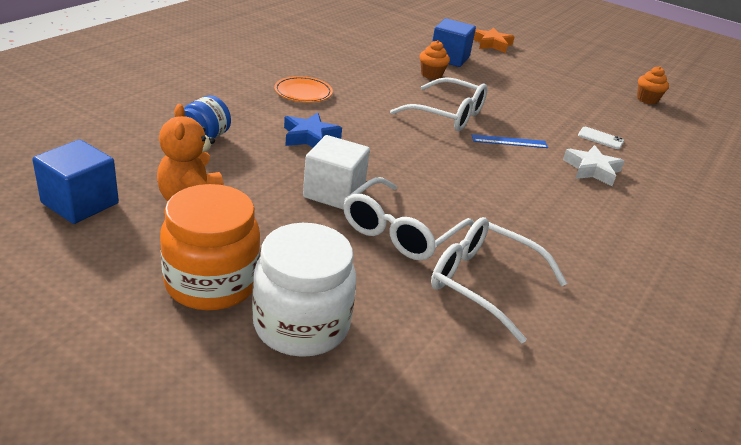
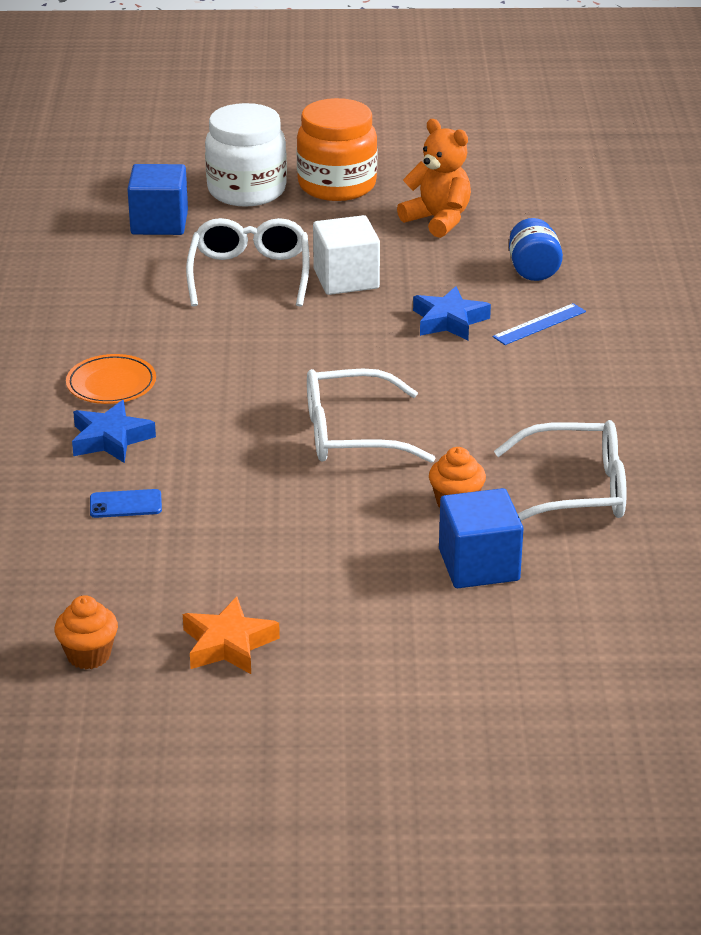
camera: 150 degrees right, 0 degrees up
blue cube [32,139,119,224] -> blue cube moved to [127,164,188,235]
orange plate [274,76,333,103] -> orange plate moved to [66,354,156,404]
white glasses [431,217,567,344] -> white glasses moved to [494,420,627,521]
blue ruler [472,134,548,148] -> blue ruler moved to [492,303,586,345]
orange star [473,27,515,53] -> orange star moved to [183,596,280,674]
white star [563,145,624,186] -> blue star [72,400,156,463]
white phone [578,127,624,149] -> blue phone [90,489,162,518]

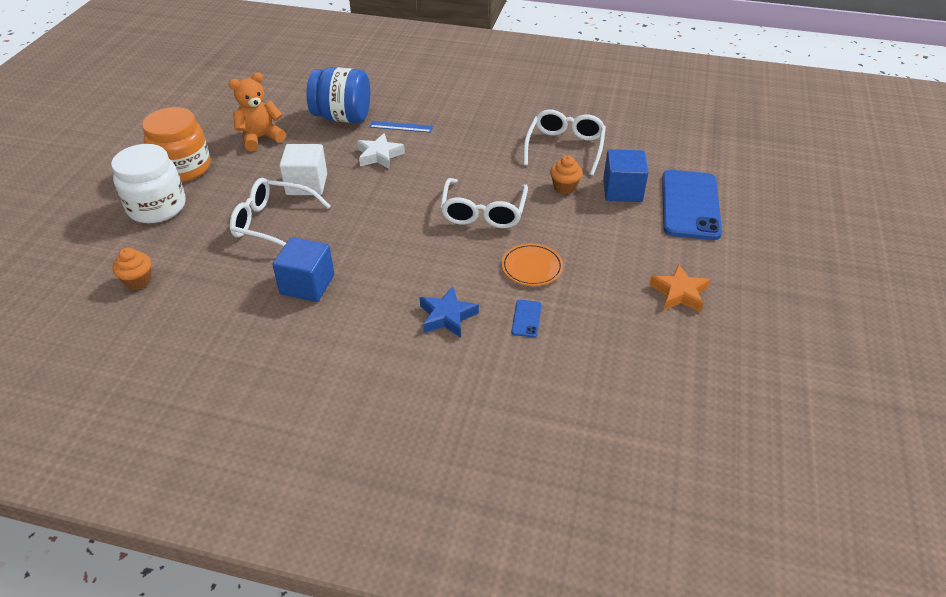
camera: 75 degrees left, 10 degrees up
orange cupcake [55,595,118,669] -> orange cupcake moved to [112,248,152,290]
orange plate [66,354,156,404] -> orange plate moved to [501,243,563,286]
blue cube [127,164,188,235] -> blue cube moved to [272,237,335,302]
blue star [413,286,491,340] -> white star [357,133,405,169]
blue ruler [492,303,586,345] -> blue ruler turned 60 degrees counterclockwise [370,121,433,133]
blue jar [509,218,563,281] -> blue jar [306,67,370,123], size x1.72
none -> blue phone [662,170,722,240]

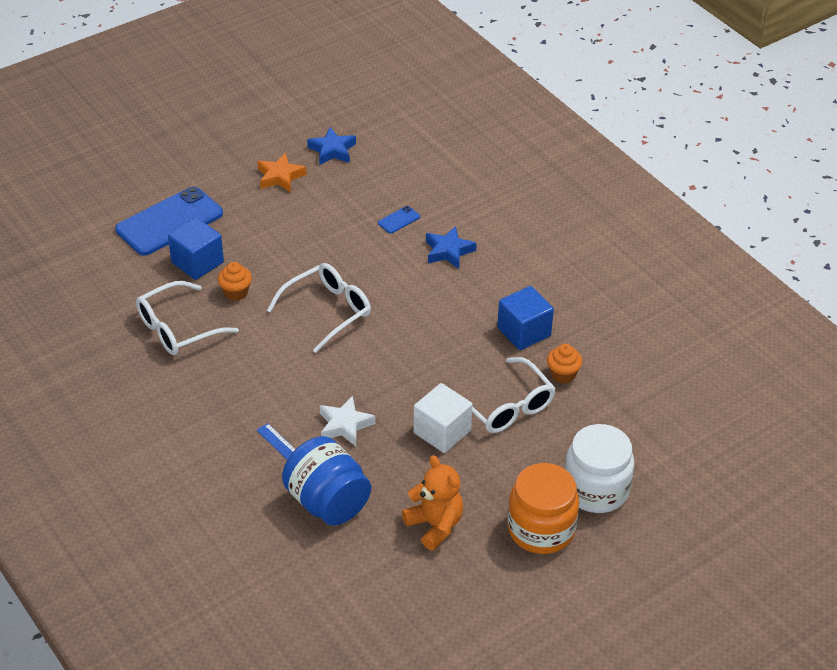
camera: 140 degrees left, 0 degrees up
orange cupcake [112,248,152,290] -> orange cupcake moved to [547,344,582,384]
orange teddy bear [229,72,286,151] -> orange teddy bear turned 135 degrees counterclockwise [402,455,463,550]
orange plate [501,243,563,286] -> none
none -> blue star [307,127,356,165]

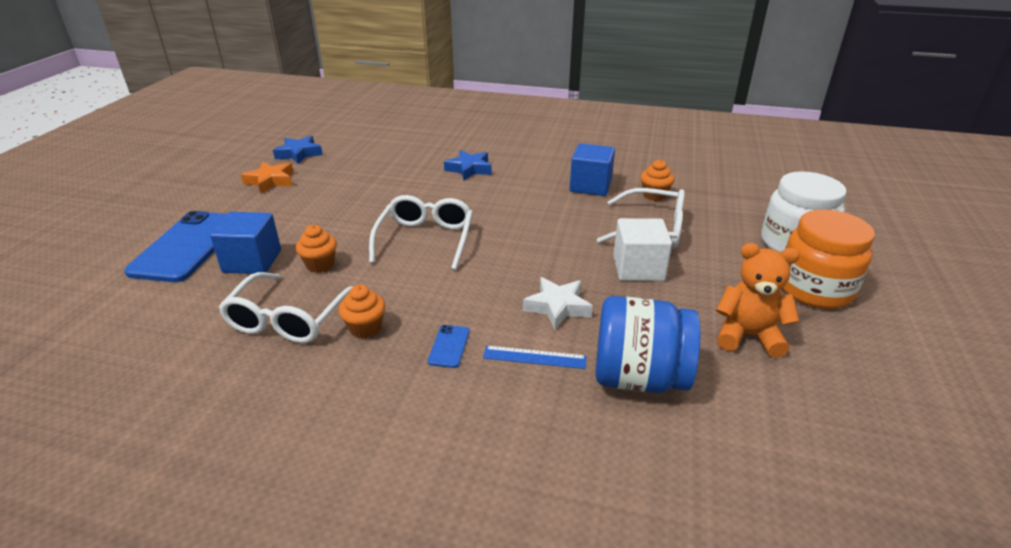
camera: 40 degrees left, 10 degrees down
blue phone [378,206,420,234] -> blue phone moved to [428,325,470,368]
none -> orange cupcake [339,285,385,339]

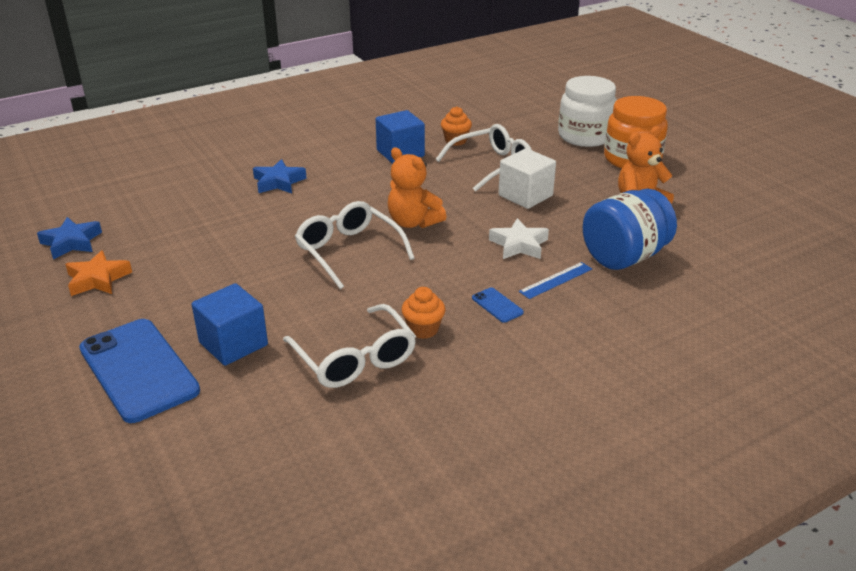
camera: 45 degrees left, 0 degrees up
orange cupcake [296,225,337,273] -> none
none -> orange teddy bear [388,148,447,228]

